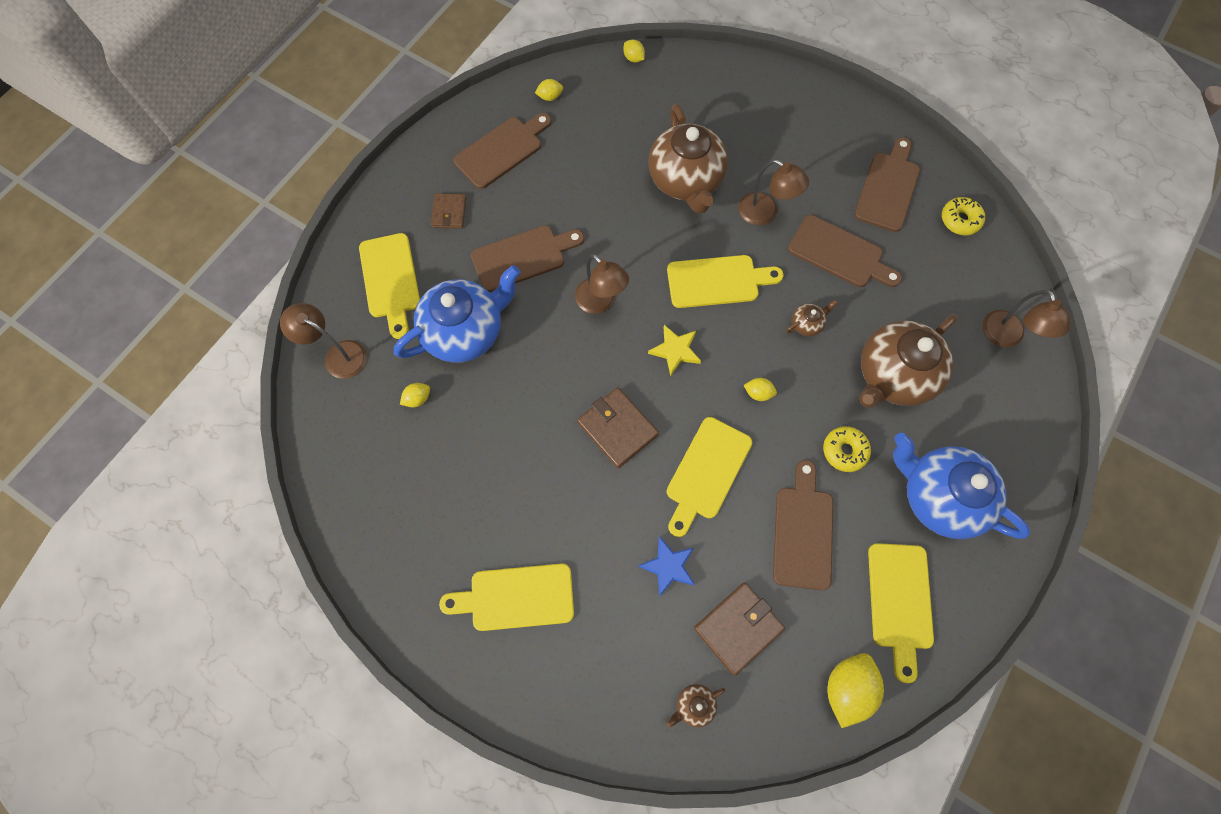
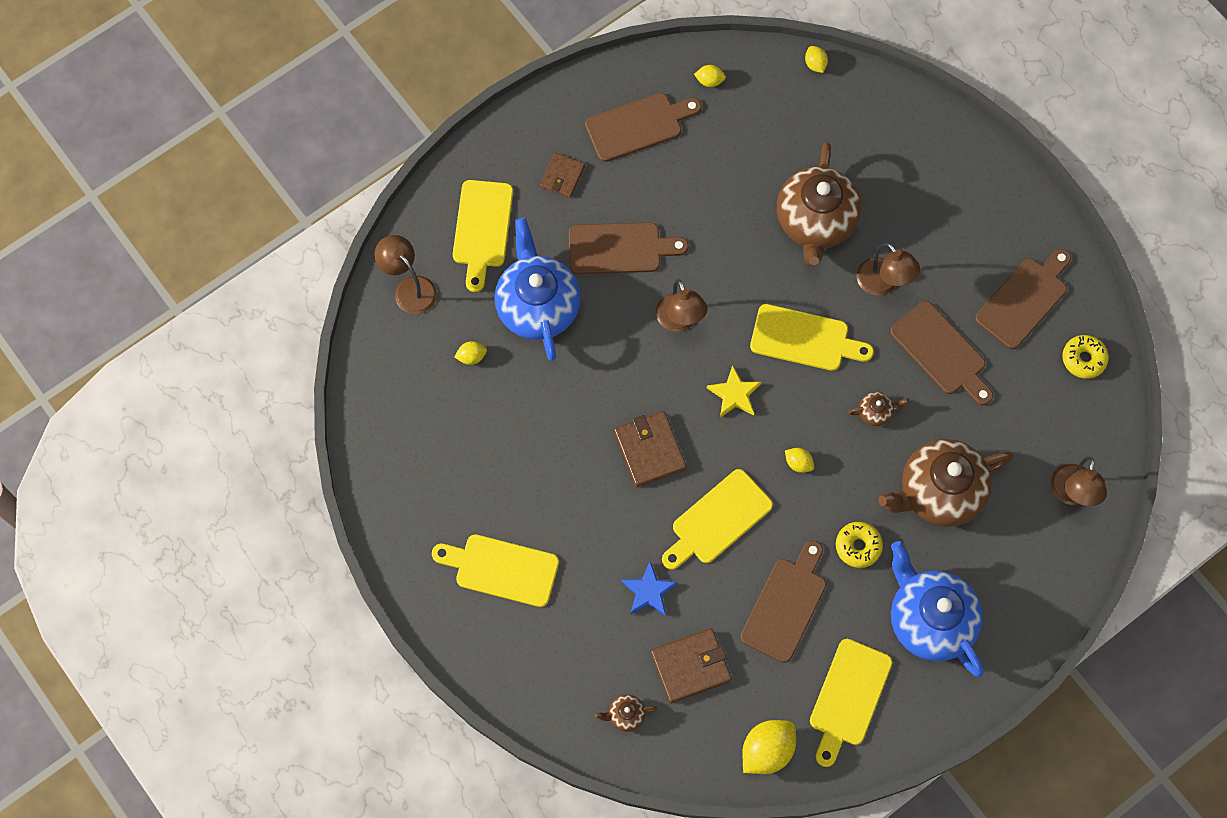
camera: 20 degrees right, 0 degrees up
blue teapot [394,265,520,363] -> blue teapot turned 90 degrees counterclockwise [494,218,581,361]

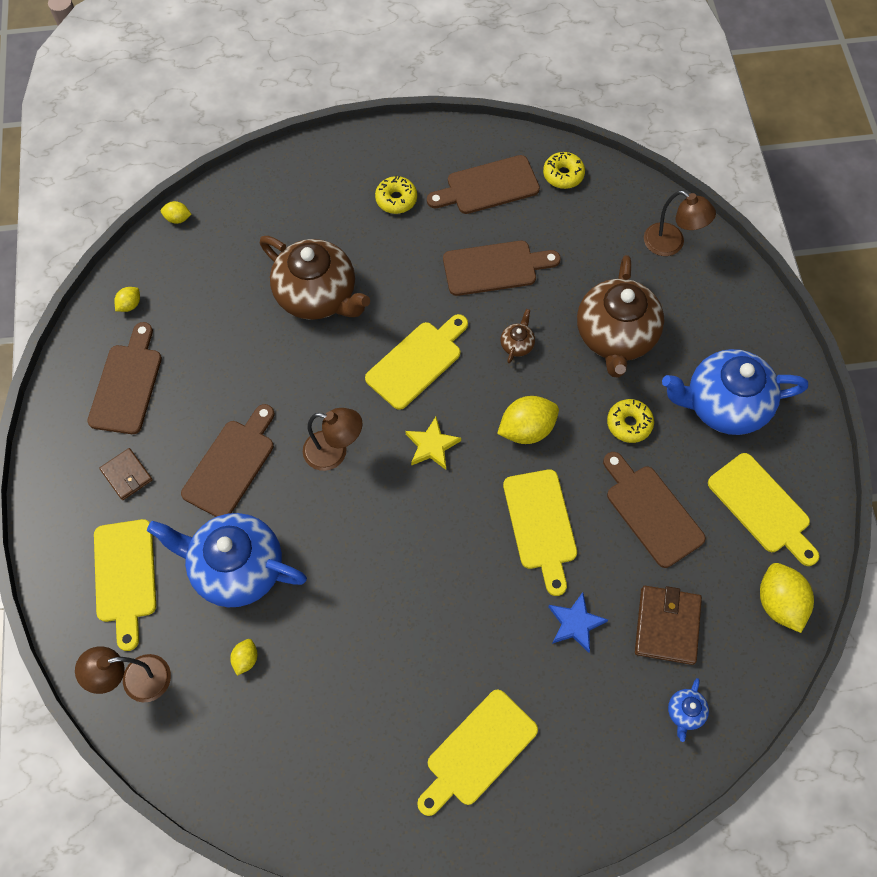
camera: 60 degrees left, 5 degrees down
yellow cutting board [453,180,513,292] -> yellow cutting board turned 45 degrees clockwise [94,519,156,651]
brown teapot [594,695,657,732] -> blue teapot [668,678,709,742]
brown wallet [614,411,687,487] -> none
yellow lemon [785,448,814,473] -> yellow lemon [497,396,559,444], size x1.95
brown lamp [857,243,920,296] -> none
brown cutting board [975,249,1071,349] -> brown cutting board turned 90 degrees counterclockwise [427,155,540,214]
none -> yellow donut [375,176,417,214]

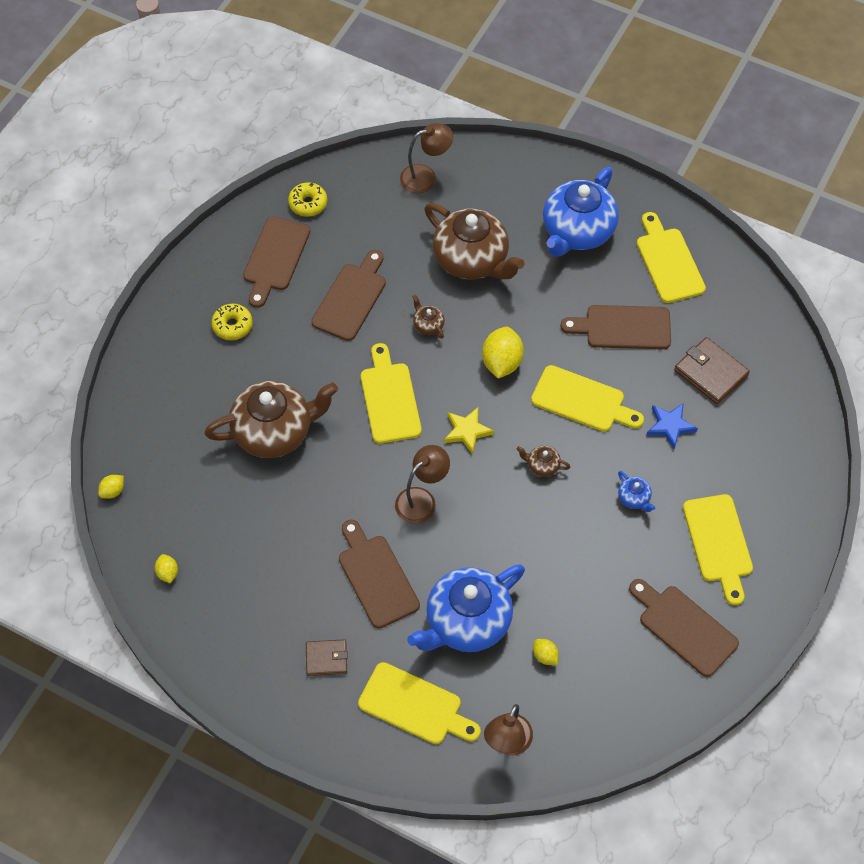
camera: 55 degrees left, 5 degrees down
brown cutting board [87,322,162,434] -> brown cutting board moved to [629,579,739,677]
yellow donut [607,399,654,443] -> none
blue teapot [668,678,709,742] -> blue teapot moved to [618,471,656,512]
yellow cutting board [708,453,819,566] -> yellow cutting board turned 105 degrees counterclockwise [637,212,706,303]
yellow lemon [760,563,814,633] -> none
none -> brown teapot [517,445,570,477]

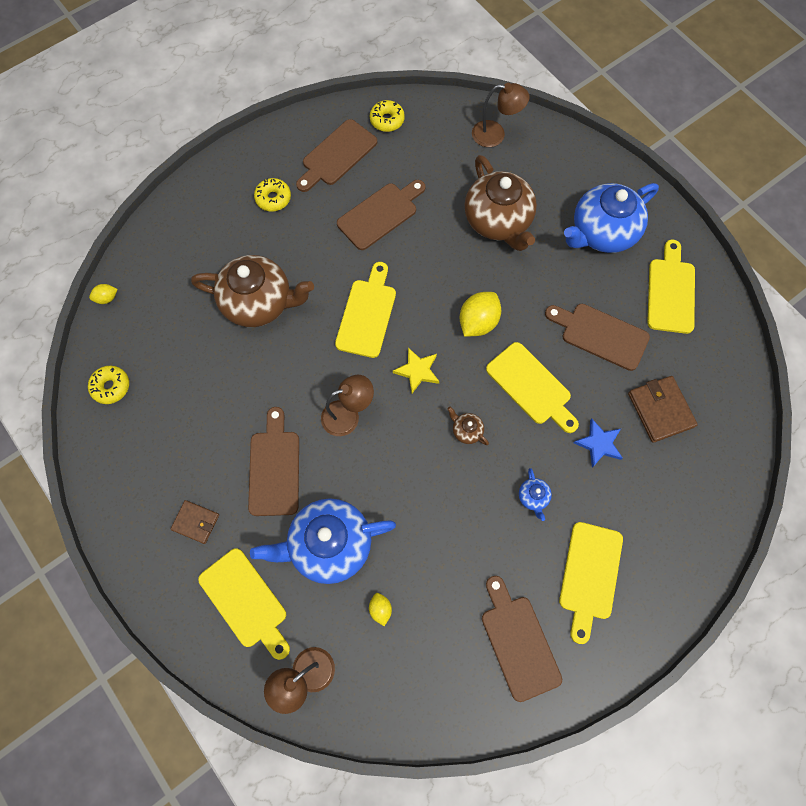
camera: 25 degrees right, 10 degrees up
yellow lemon [155,554,178,583] -> yellow donut [88,366,129,404]
brown teapot [412,294,445,339] -> none

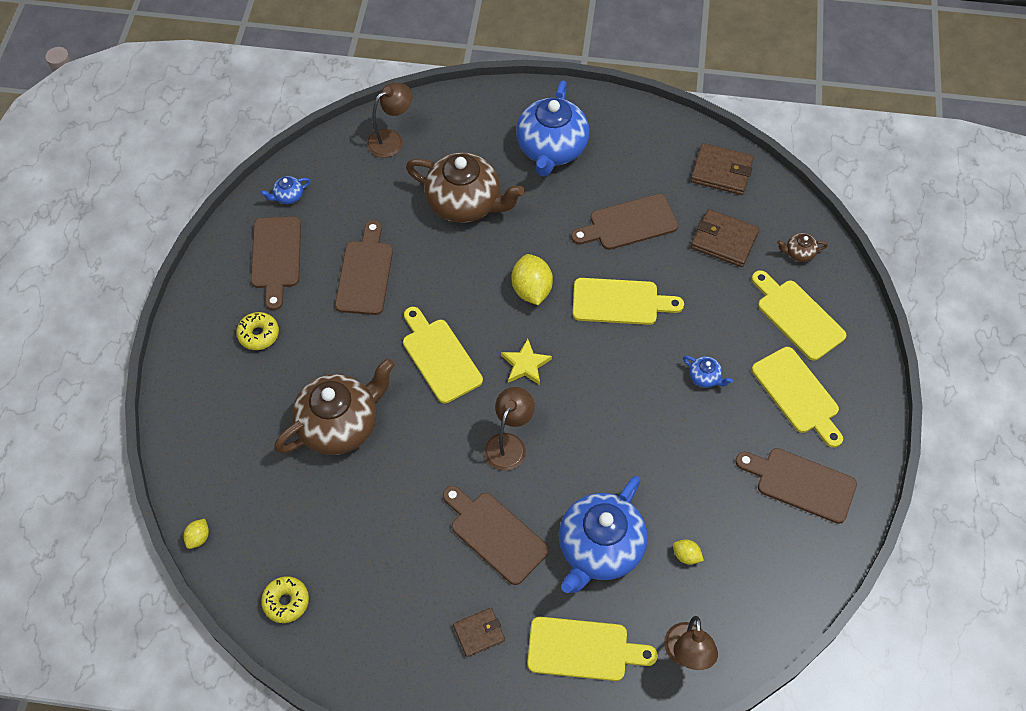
camera: 45 degrees left, 10 degrees down
yellow donut [370,100,405,132] -> blue teapot [261,176,310,204]
brown teapot [447,407,489,445] -> brown teapot moved to [777,233,828,262]
blue star [574,419,623,467] -> none
yellow cutting board [647,240,695,334] -> yellow cutting board moved to [752,270,846,361]
none -> brown wallet [691,143,754,195]

